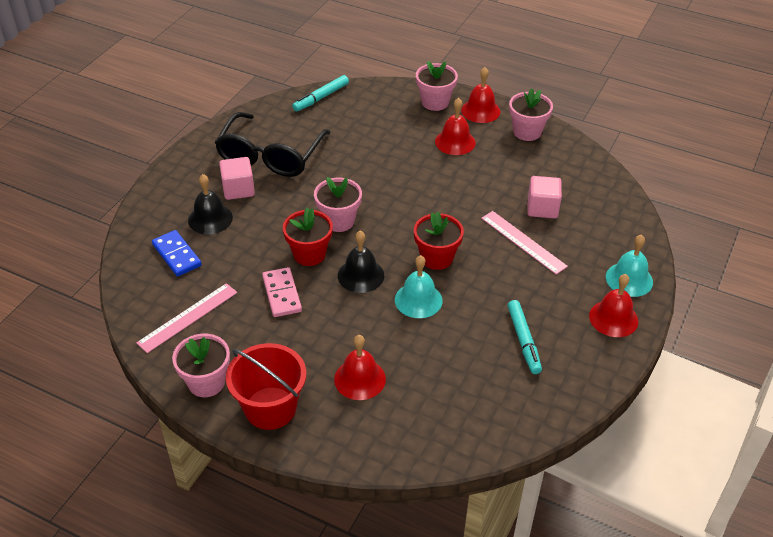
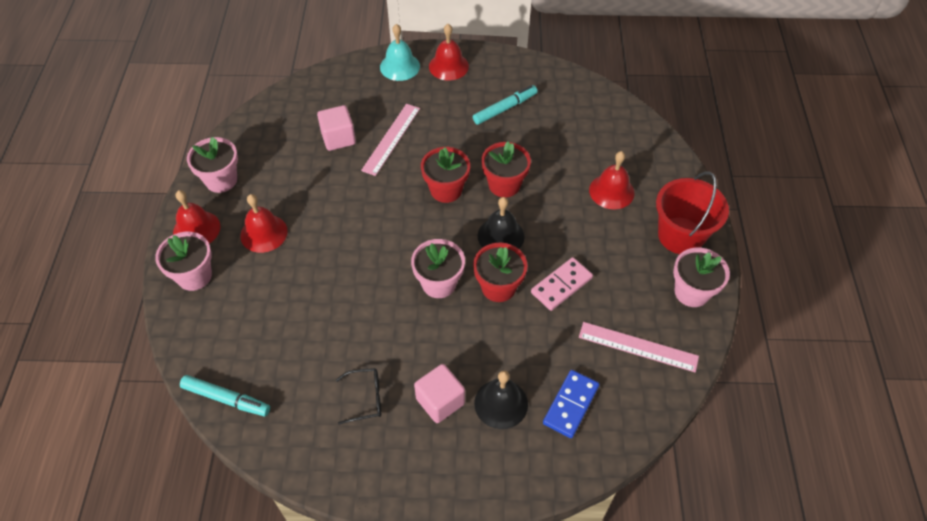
camera: 115 degrees left, 10 degrees up
black glasses [215,112,331,177] -> black glasses [336,368,381,425], size x0.42
turquoise bell [395,255,443,318] -> red flower pot [481,142,531,198]

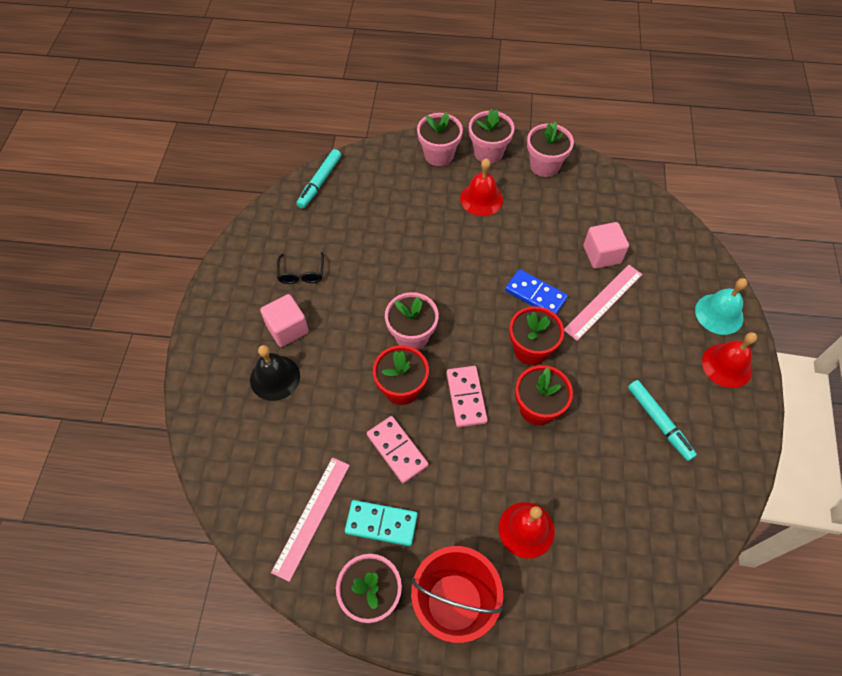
camera: 95 degrees right, 5 degrees up
red bell [173,190,220,244] -> pink flower pot [469,108,514,164]
pink ruler [361,104,420,176] -> pink ruler turned 75 degrees counterclockwise [564,265,642,341]
black bell [478,197,524,249] -> pink domino [446,366,488,427]
blue domino [543,370,599,438] -> blue domino moved to [505,269,568,314]
none -> turquoise domino [345,500,418,546]

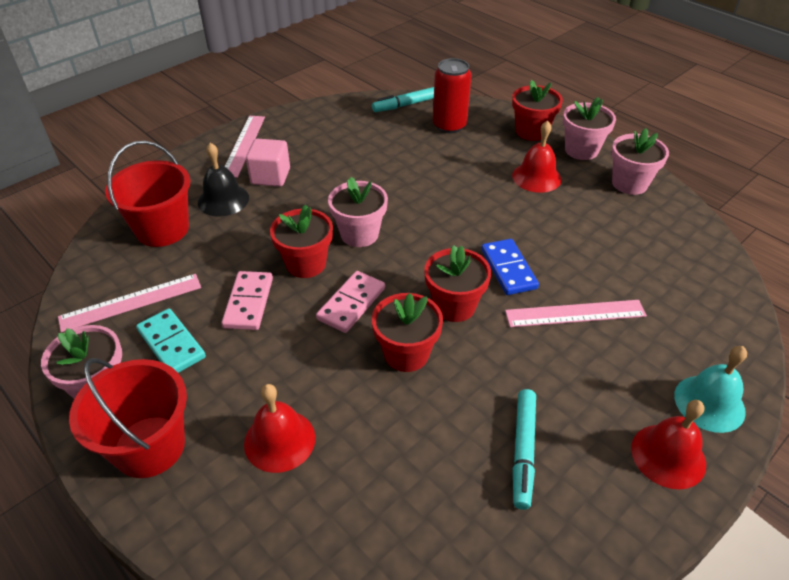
camera: 40 degrees right, 15 degrees down
black glasses [277,252,324,284] -> none
pink flower pot [417,112,463,166] -> red flower pot [512,80,563,141]
pink cube [584,222,629,269] -> none
none -> red bucket [105,141,190,247]
none -> pink ruler [224,116,265,178]
none -> red can [433,58,472,133]

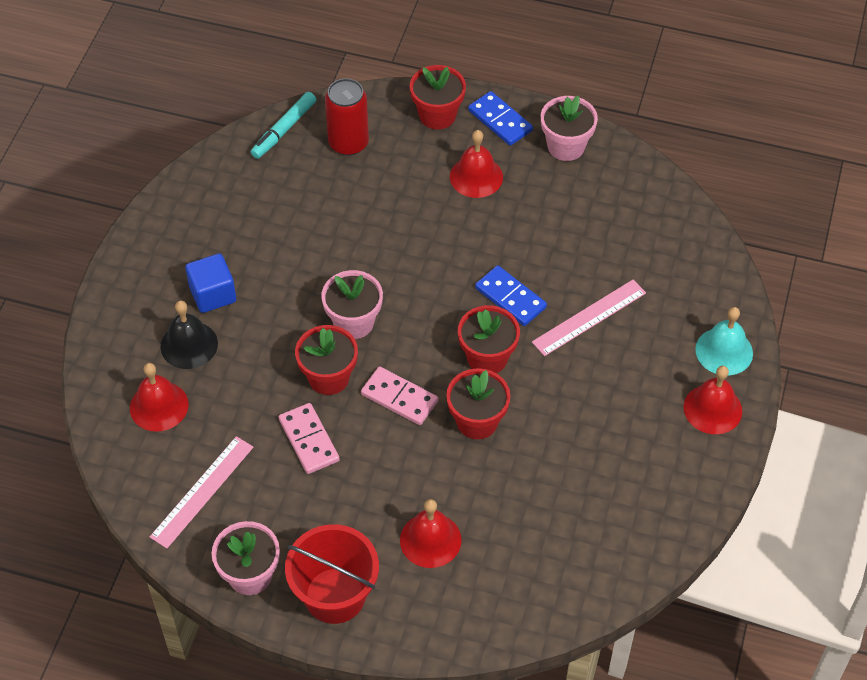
camera: 30 degrees left, 10 degrees up
red bucket [105,141,190,247] -> red bell [130,363,189,432]
turquoise domino [136,309,206,373] -> none
pink ruler [224,116,265,178] -> none
pink cube [246,139,290,187] -> blue cube [185,253,236,313]
pink domino [316,271,385,333] -> pink domino turned 60 degrees counterclockwise [361,367,438,425]
turquoise marker [513,389,536,510] -> none
pink flower pot [563,97,616,160] -> blue domino [468,91,533,146]

